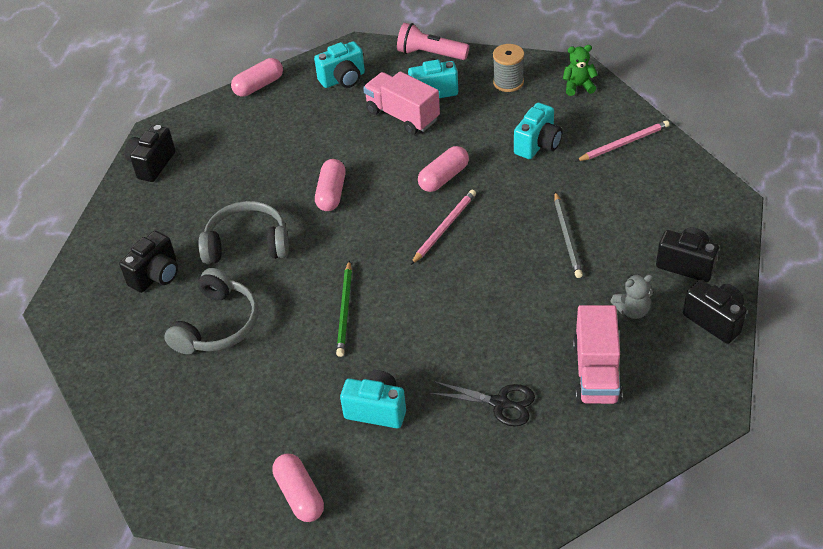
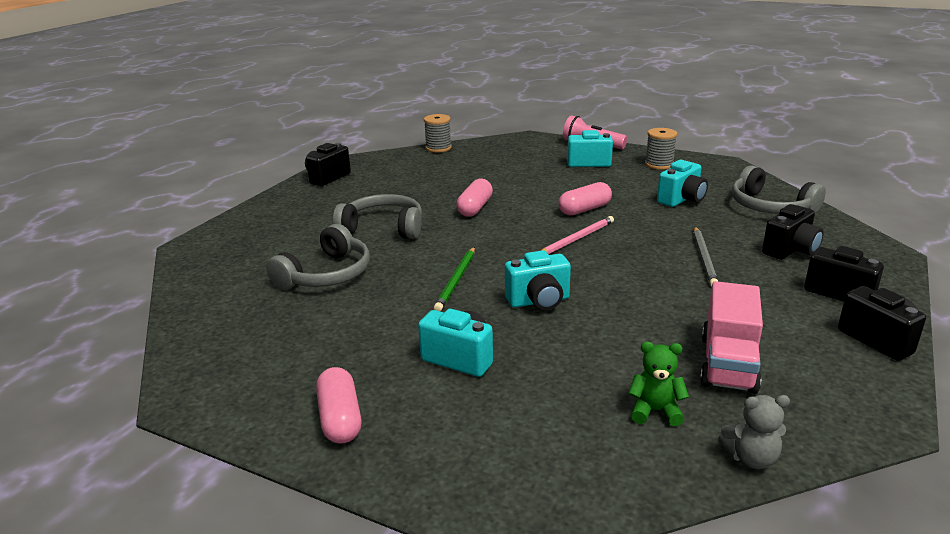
camera: 10 degrees right, 20 degrees down
black camera [119,231,178,293] -> black camera moved to [762,204,824,260]
pink capsule [231,58,283,97] -> grey spool [424,114,452,153]
turquoise camera [314,41,365,88] -> turquoise camera moved to [505,250,571,310]
pink truck [363,71,440,135] -> none
black scissors [430,381,535,426] -> none
green teddy bear [563,45,598,96] -> green teddy bear moved to [628,342,689,426]
pink pencil [576,120,670,161] -> grey headphones [732,165,826,214]
grey teddy bear [610,274,653,319] -> grey teddy bear moved to [718,395,790,469]

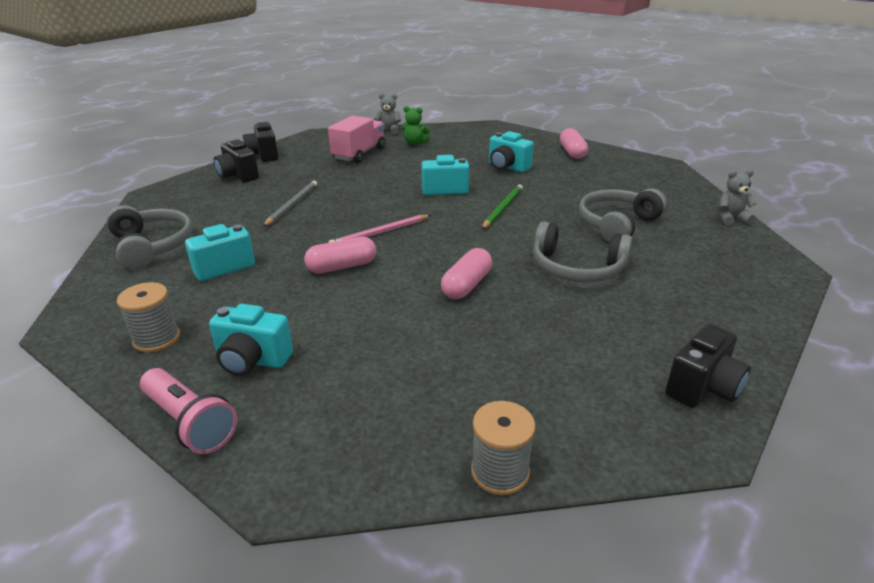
camera: 170 degrees left, 5 degrees up
black camera [762,204,824,260] -> none
none -> grey teddy bear [718,169,757,225]

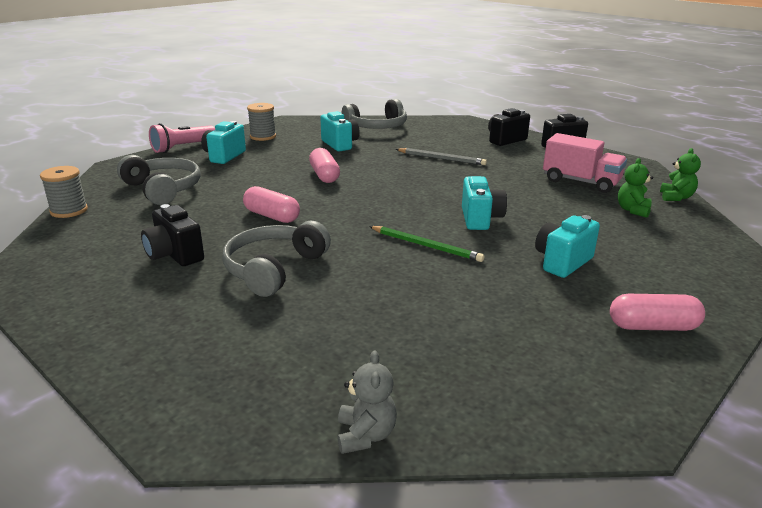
camera: 95 degrees right, 5 degrees down
pink pencil [329,215,431,243] -> none
grey teddy bear [374,93,401,134] -> green teddy bear [660,148,701,201]
grey headphones [579,188,667,242] -> grey headphones moved to [117,155,201,205]
black camera [665,324,751,408] -> black camera moved to [141,204,204,266]

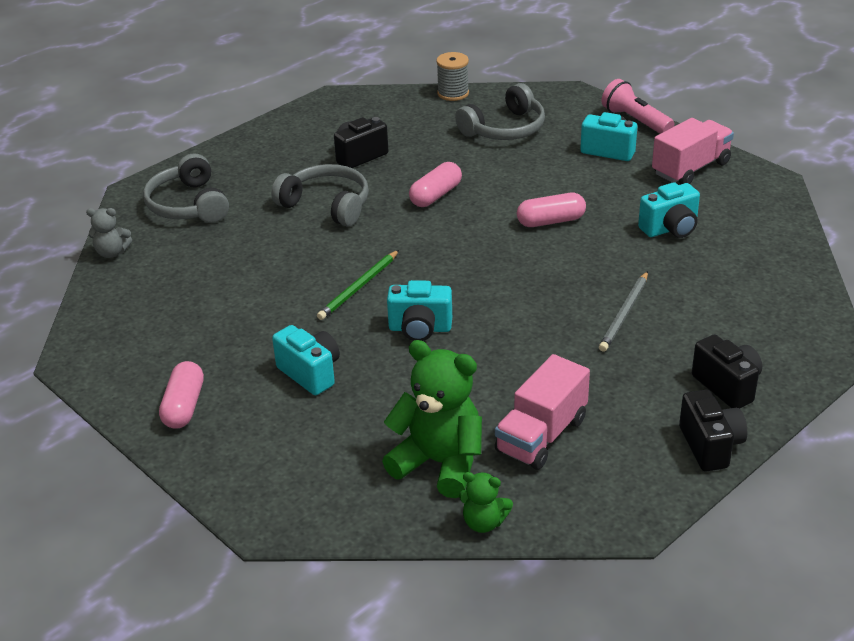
camera: 95 degrees right, 10 degrees up
grey spool [247,103,276,141] -> pink truck [652,118,734,184]
grey headphones [342,99,407,129] -> grey headphones moved to [143,153,229,223]
green teddy bear [618,158,653,218] -> green teddy bear [382,340,482,498], size x1.98

